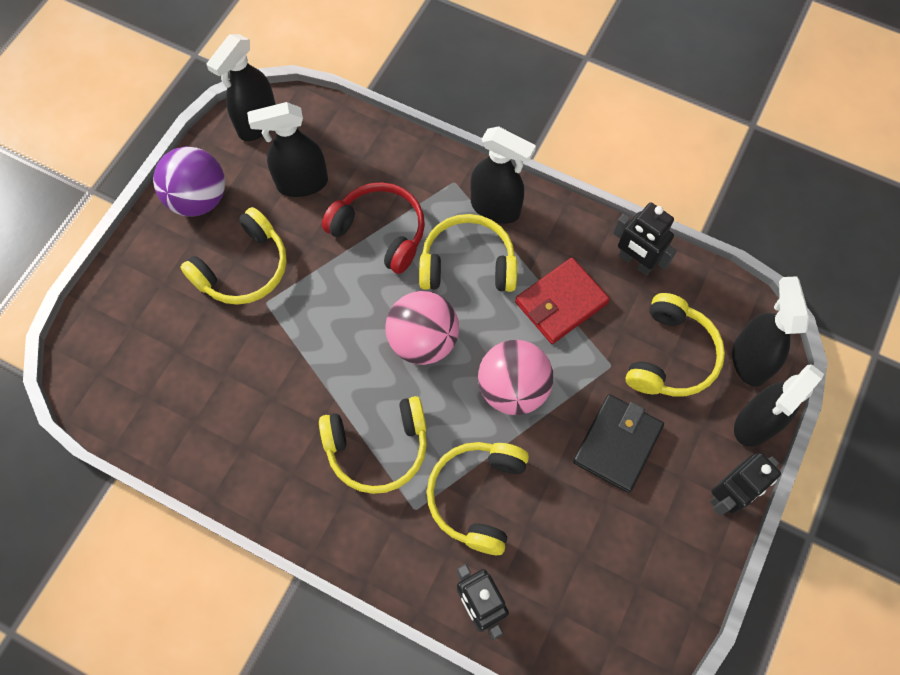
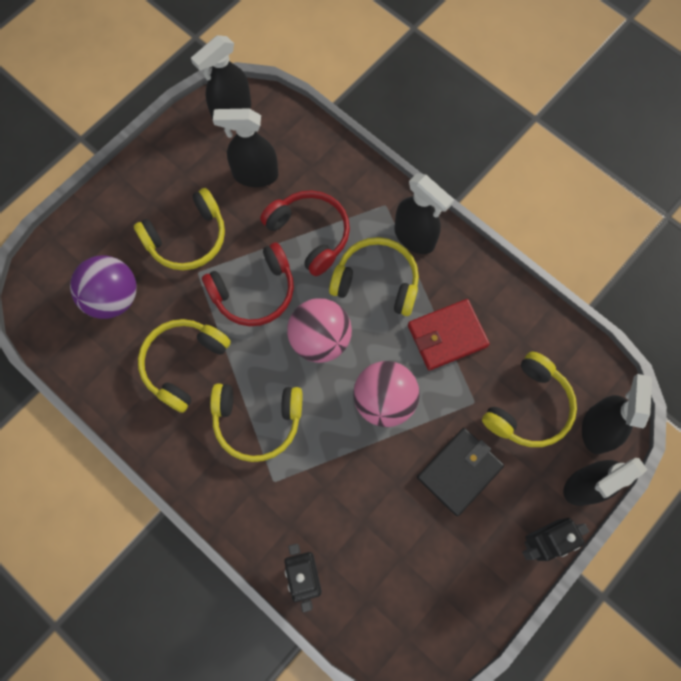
camera: 15 degrees right, 5 degrees up
purple ball [153,147,225,216] -> purple ball moved to [70,255,136,319]
yellow headphones [427,442,529,555] -> yellow headphones moved to [138,319,231,413]
black robot [613,203,676,276] -> none
none -> red headphones [202,242,294,326]

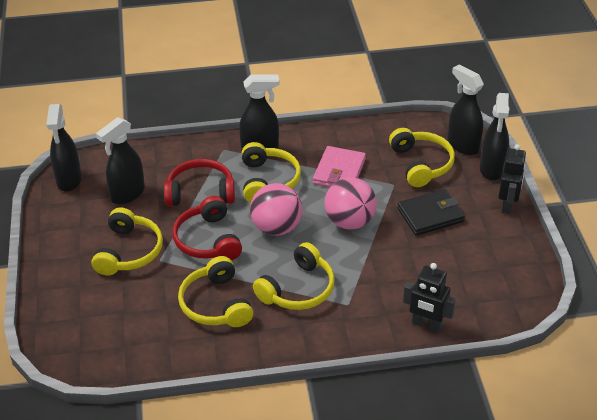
camera: 50 degrees left, 30 degrees down
purple ball [70,255,136,319] -> none
red headphones [202,242,294,326] -> red headphones turned 150 degrees clockwise [172,196,242,260]
yellow headphones [329,237,419,316] -> yellow headphones turned 120 degrees clockwise [242,142,301,203]
red wallet [408,299,490,370] -> pink wallet [313,146,366,187]
black wallet [417,428,504,516] -> black wallet turned 75 degrees clockwise [397,189,465,236]

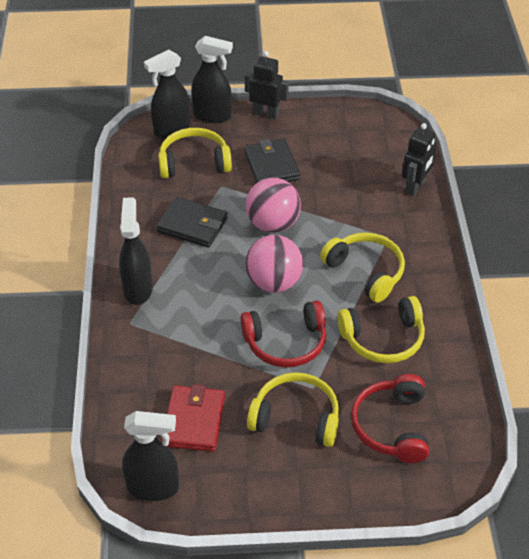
camera: 85 degrees left, 5 degrees up
black spray bottle [96,117,145,204] -> red wallet [161,384,225,452]
red headphones [164,159,235,206] -> red headphones moved to [351,374,429,463]
yellow headphones [242,142,301,203] -> none
pink wallet [313,146,366,187] -> black wallet [157,197,228,248]

